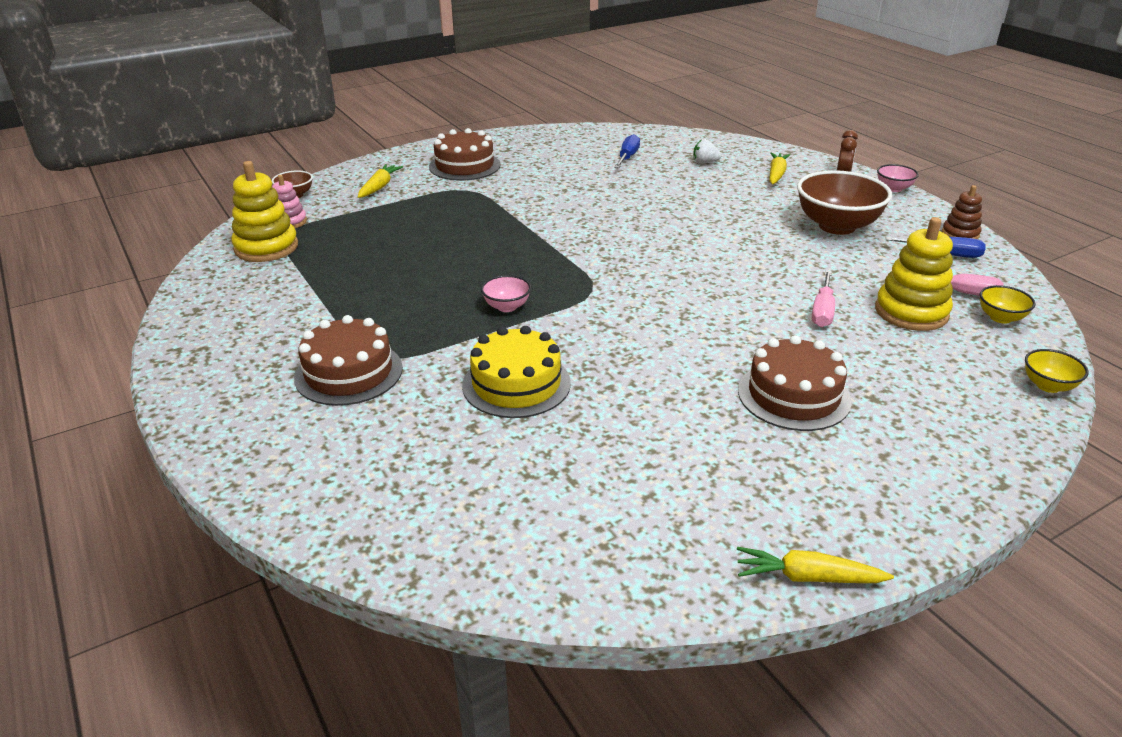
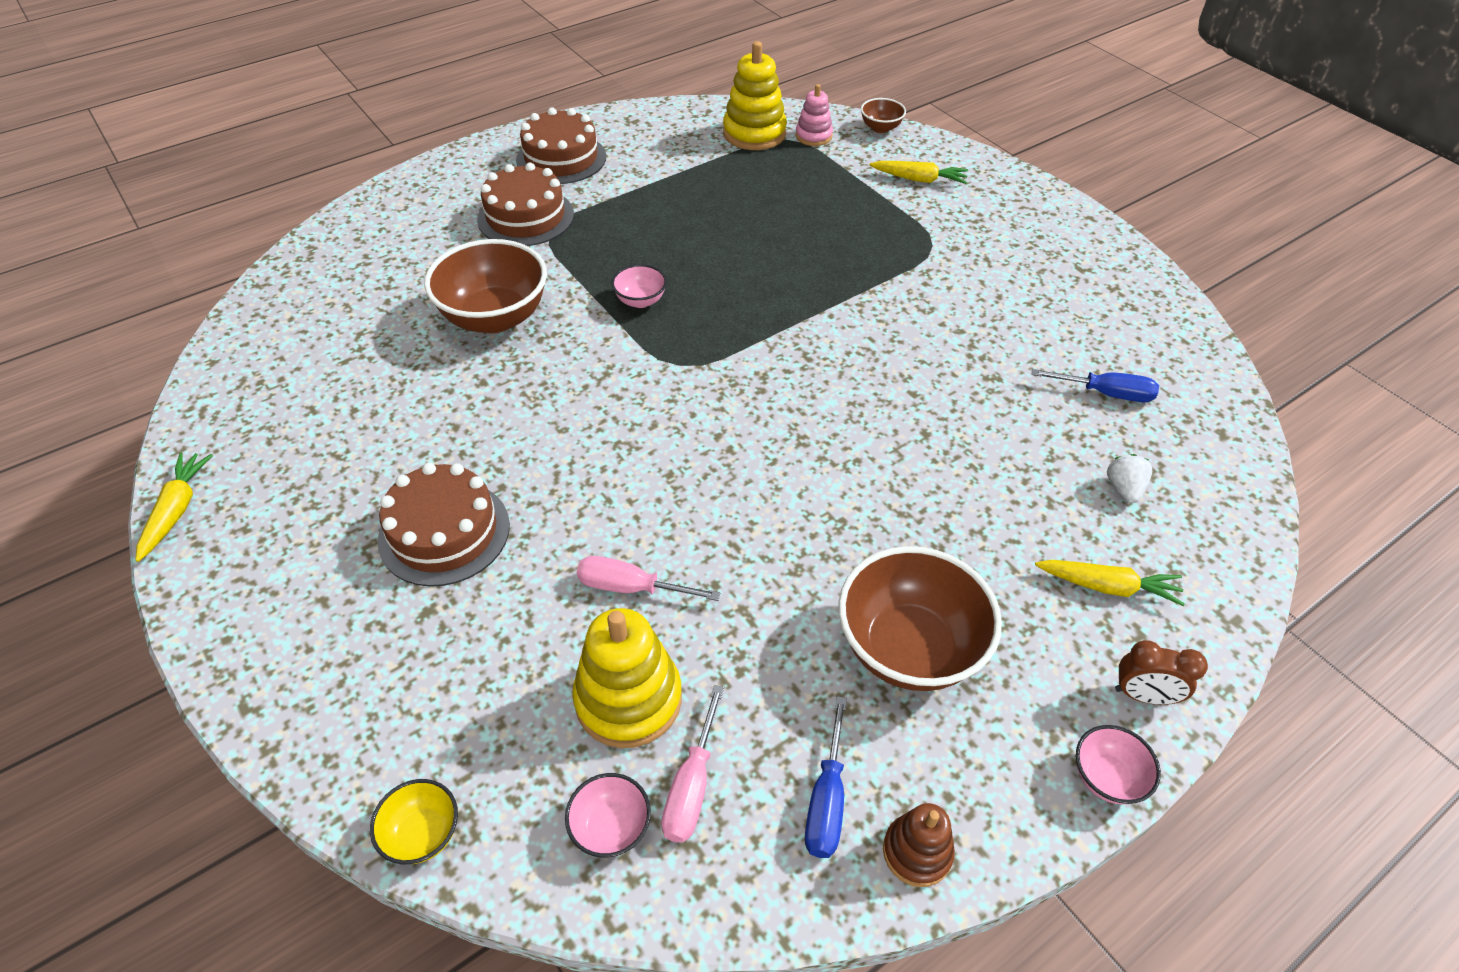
camera: 85 degrees right, 15 degrees up
brown cake [429,128,501,180] -> brown cake moved to [516,108,606,184]
yellow cake [462,326,571,418] -> brown bowl [424,239,547,333]
yellow bowl [980,285,1036,324] -> pink bowl [565,773,651,858]

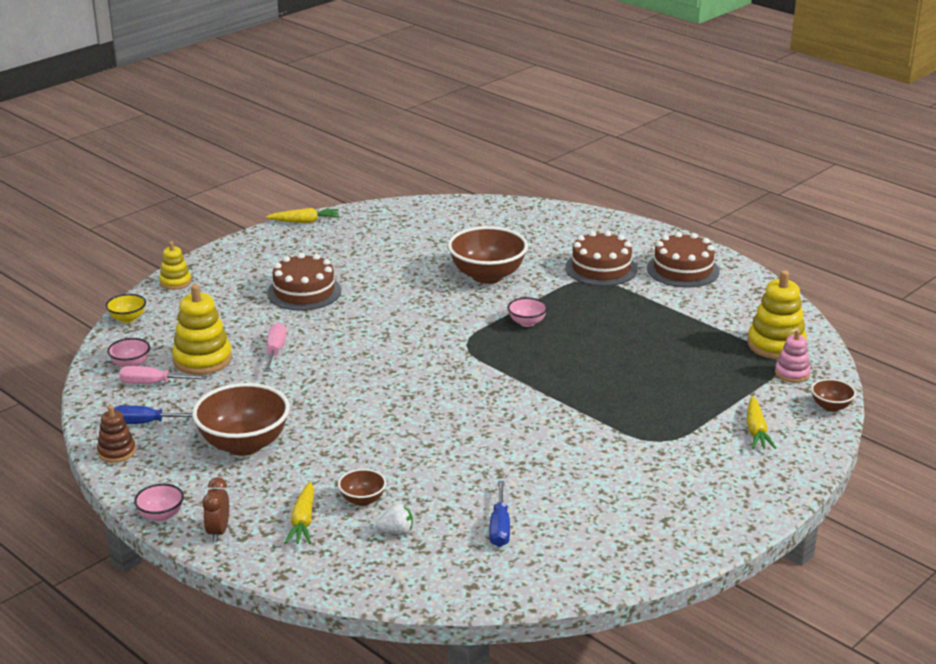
camera: 80 degrees right, 20 degrees down
none -> yellow stacking toy [159,241,191,290]
none -> brown bowl [338,469,386,506]

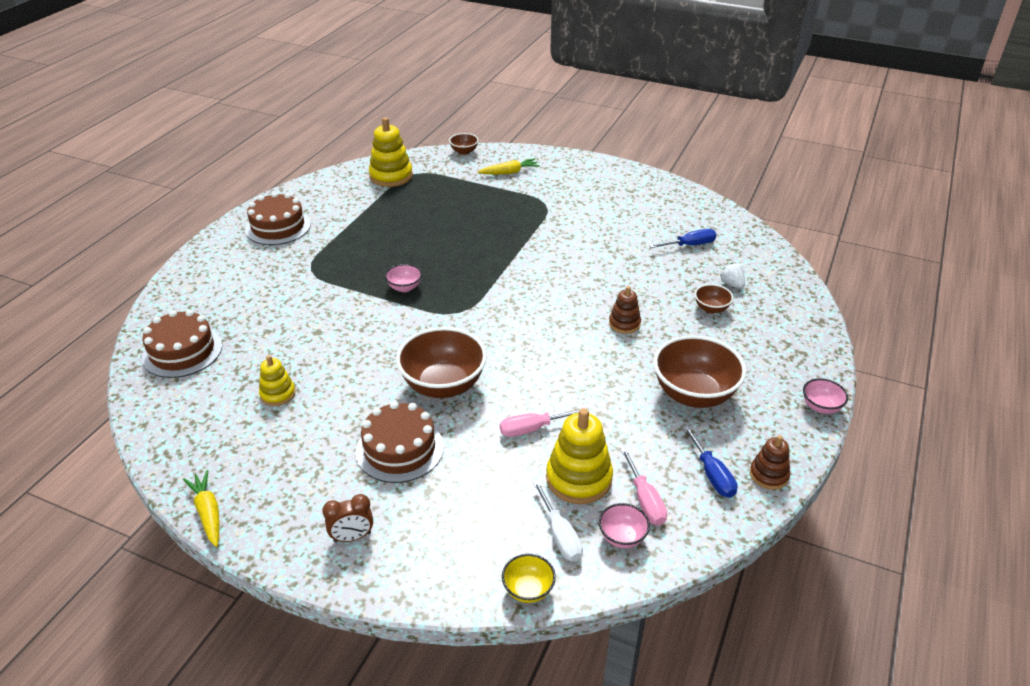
camera: 110 degrees left, 10 degrees up
yellow stacking toy [159,241,191,290] -> yellow stacking toy moved to [259,355,295,406]
brown clock [202,477,229,542] -> brown clock moved to [322,494,373,542]
yellow carrot [284,482,314,544] -> none
brown bowl [448,226,528,284] -> brown bowl moved to [396,327,487,398]
brown cake [565,231,637,286] -> brown cake moved to [142,310,222,378]
pink stacking toy [775,330,811,383] -> none
none -> white screwdriver [533,480,583,562]
none -> brown stacking toy [609,286,641,334]

